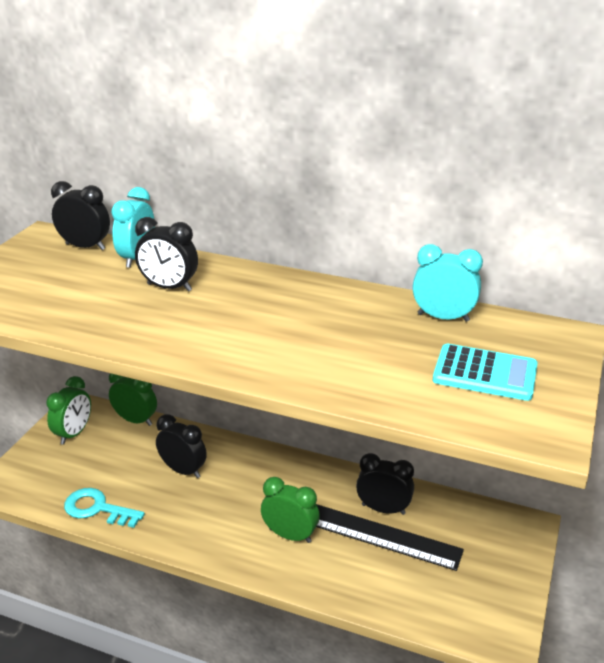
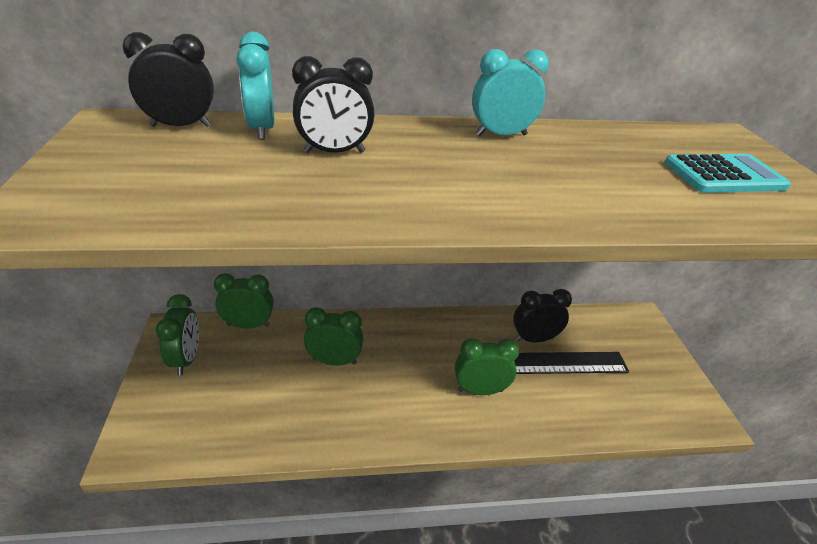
camera: 30 degrees left, 5 degrees up
turquoise key [64,488,145,528] -> none
black clock [156,414,207,478] -> green clock [304,307,363,366]
turquoise clock [413,244,483,322] -> turquoise clock moved to [472,49,549,136]

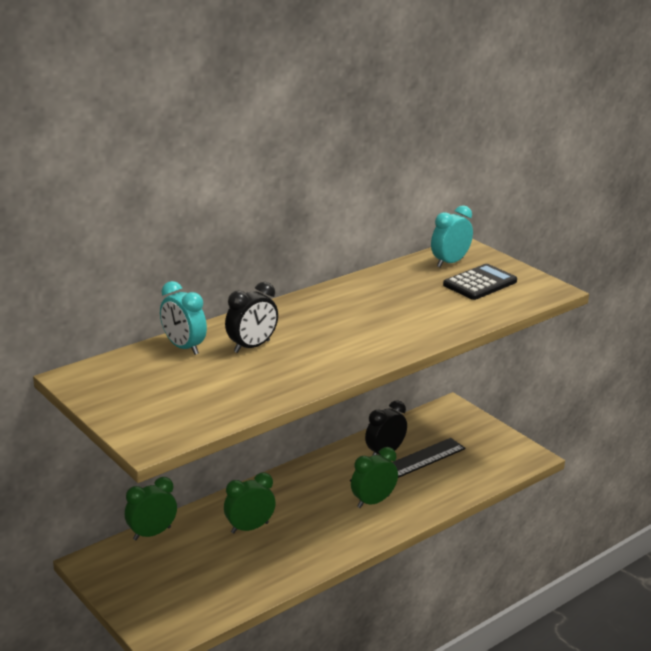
camera: 30 degrees left, 10 degrees down
black clock [122,32,214,127] -> none
green clock [156,294,199,375] -> none
turquoise clock [472,49,549,136] -> turquoise clock moved to [431,205,473,267]
turquoise calculator [665,154,791,193] -> black calculator [443,264,517,300]

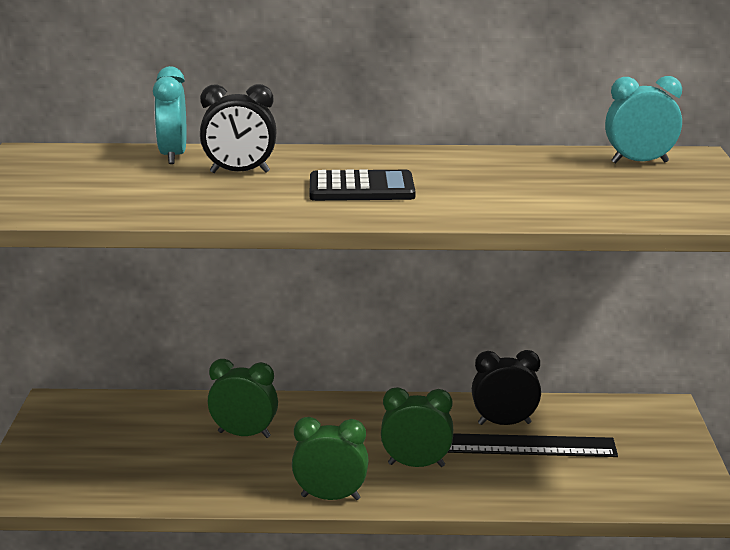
camera: 40 degrees right, 5 degrees down
green clock [125,477,177,540] -> green clock moved to [292,417,369,500]
black calculator [443,264,517,300] -> black calculator moved to [310,169,415,201]

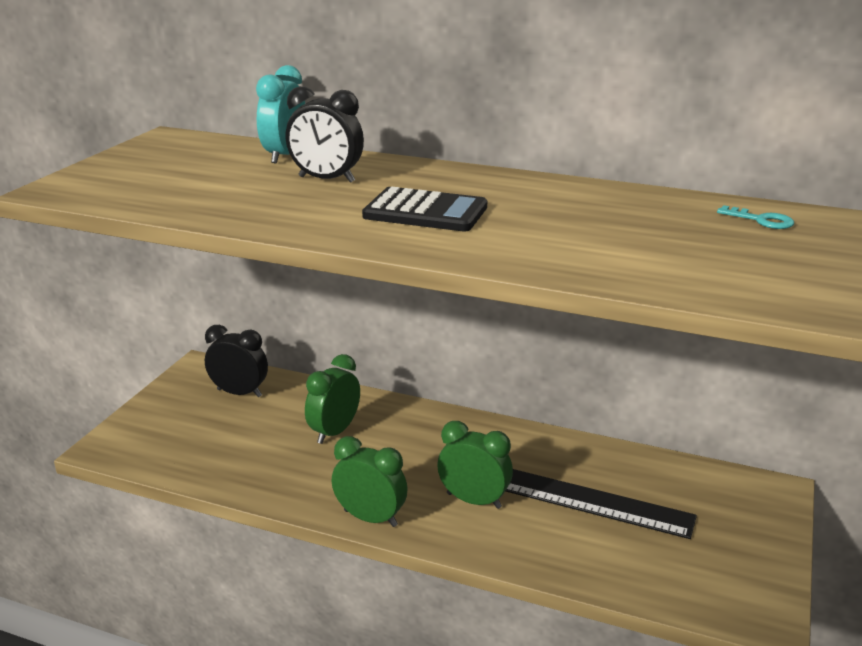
camera: 20 degrees right, 5 degrees up
green clock [208,359,278,438] -> green clock turned 90 degrees counterclockwise [305,354,360,444]
black clock [472,350,541,425] -> black clock moved to [205,325,268,397]
turquoise clock [605,76,682,163] -> turquoise key [717,205,794,229]

